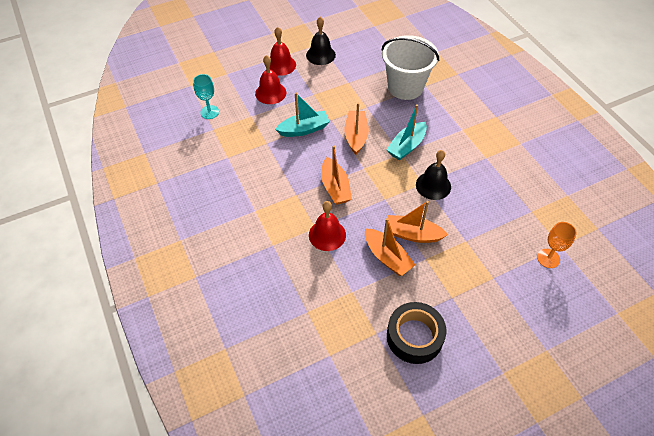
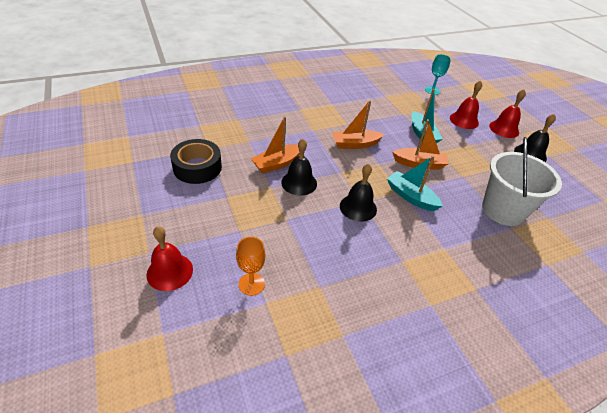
camera: 90 degrees right, 10 degrees down
red bell [309,201,346,251] -> red bell moved to [146,226,193,291]
orange boat [387,201,448,243] -> black bell [281,139,317,196]

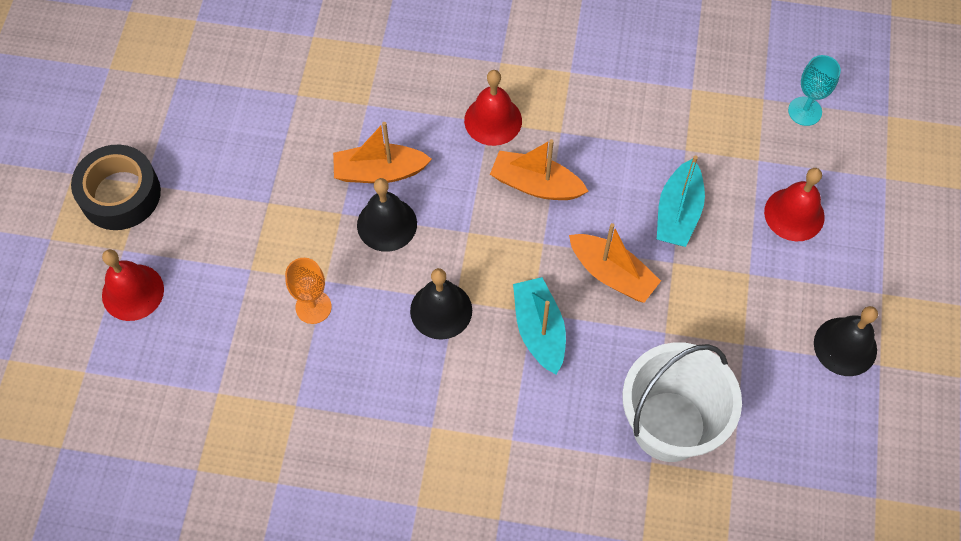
camera: 35 degrees right, 20 degrees up
black tape [170,139,222,184] -> black tape moved to [71,145,161,230]
orange goblet [236,237,265,296] -> orange goblet moved to [285,258,332,324]
red bell [489,89,526,138] -> red bell moved to [464,70,522,146]

